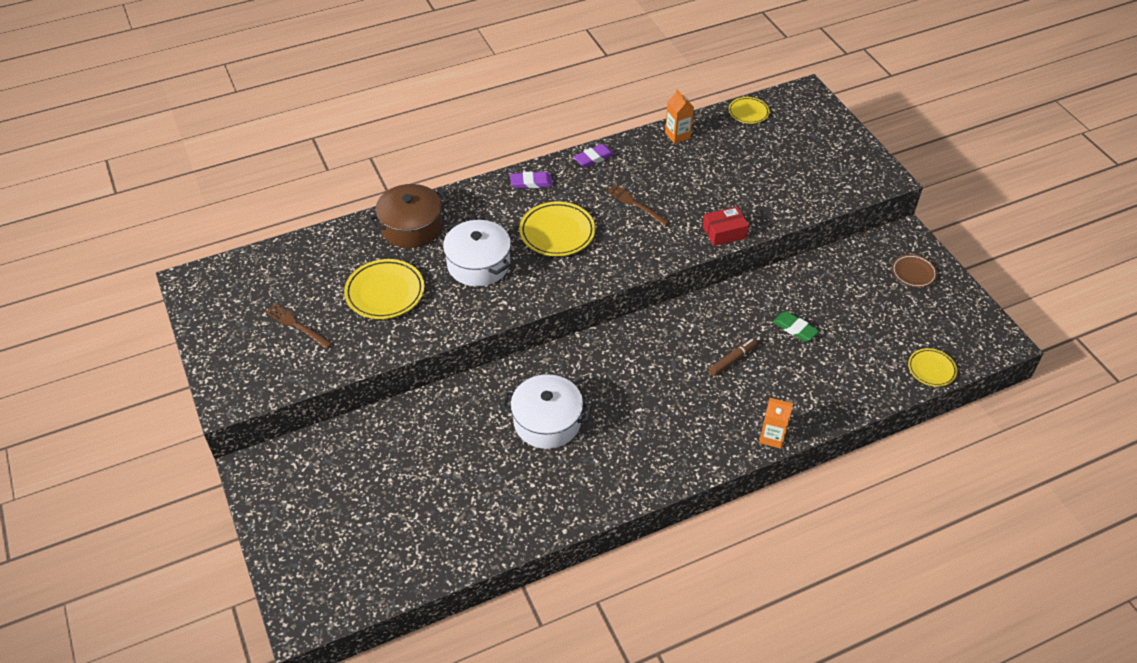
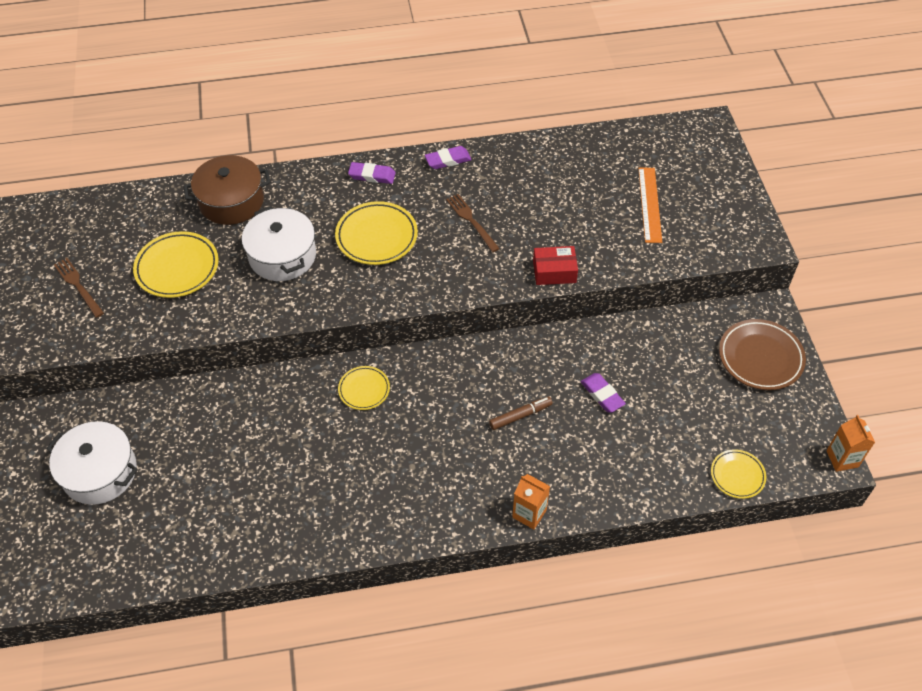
camera: 15 degrees right, 5 degrees up
white pot [502,374,592,449] -> white pot moved to [46,421,138,505]
orange carton [665,90,694,144] -> orange carton moved to [826,415,875,472]
yellow plate [728,97,770,124] -> yellow plate moved to [338,366,390,410]
green eraser [773,311,819,342] -> purple eraser [581,373,626,413]
brown plate [892,254,937,288] -> brown plate [719,319,806,390], size x1.67
none -> orange ruler [638,167,662,243]

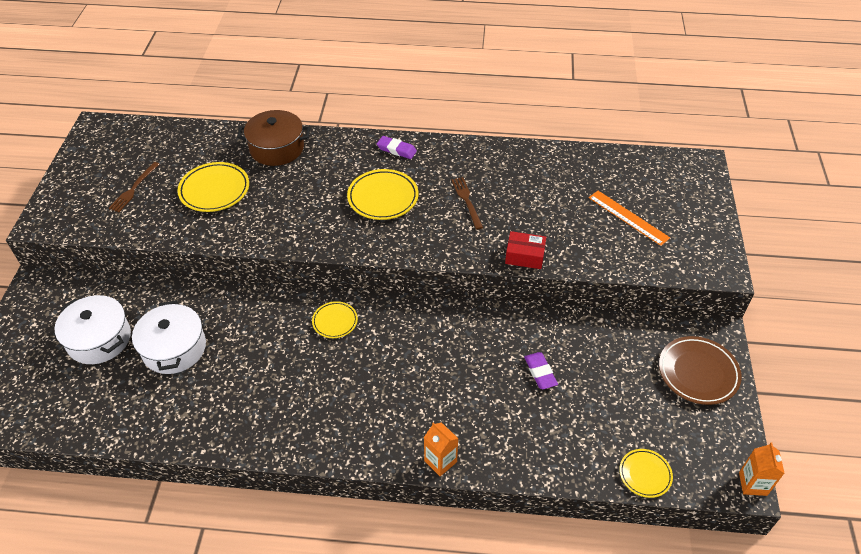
camera: 15 degrees right, 5 degrees down
brown fork [54,258,104,318] -> brown fork turned 135 degrees counterclockwise [109,162,160,212]
white pot [242,206,316,281] -> white pot moved to [132,300,206,374]
purple eraser [425,146,471,169] -> none
brown marker [489,396,553,430] -> none
orange ruler [638,167,662,243] -> orange ruler turned 60 degrees counterclockwise [589,191,670,246]

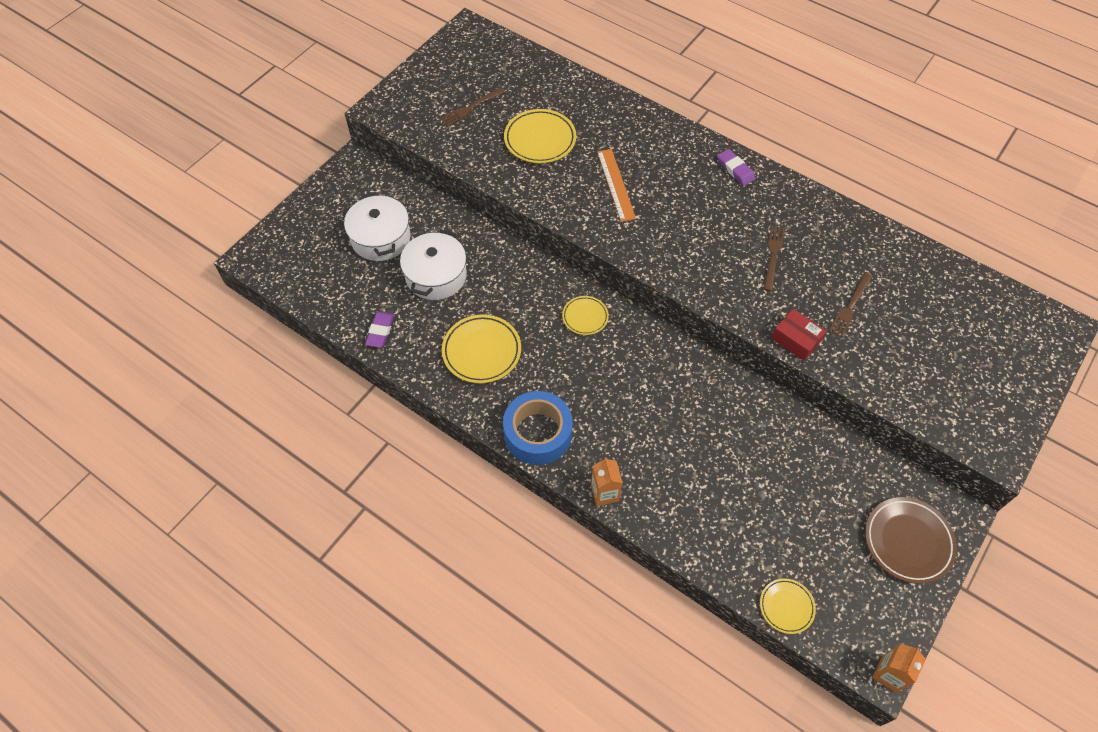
camera: 30 degrees right, 10 degrees up
brown pot [237,110,310,166] -> none
yellow plate [347,169,418,220] -> yellow plate moved to [442,314,521,383]
purple eraser [524,352,558,389] -> purple eraser moved to [365,311,395,348]
orange ruler [589,191,670,246] -> orange ruler moved to [597,149,636,222]
none -> blue tape [503,391,573,465]
none -> brown fork [829,272,873,337]

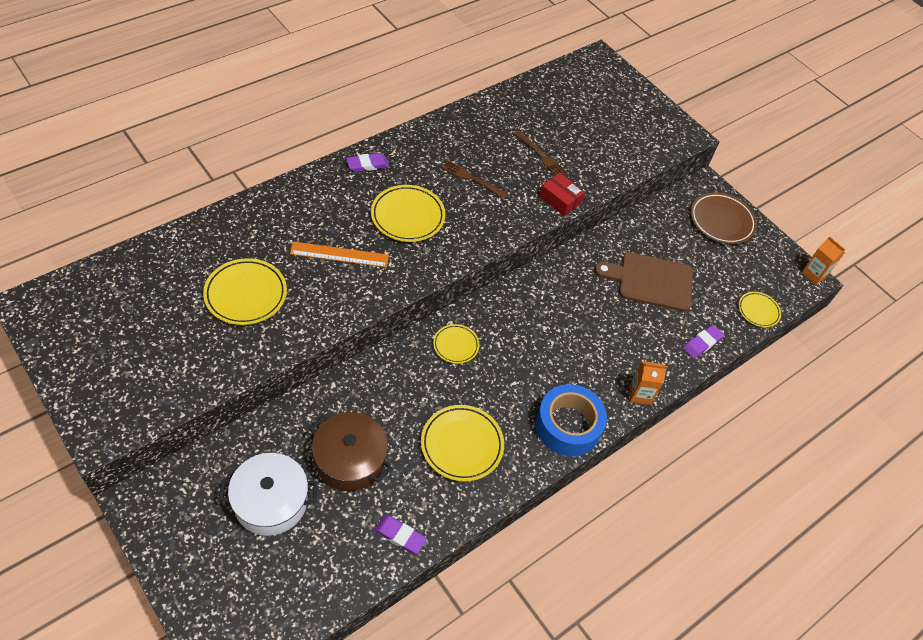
camera: 80 degrees left, 5 degrees down
white pot [400,229,467,300] -> brown pot [309,412,392,491]
brown fork [440,88,505,126] -> none
red box [771,309,826,361] -> red box turned 75 degrees clockwise [539,173,585,216]
none -> yellow plate [371,185,446,242]
none -> brown cutting board [594,252,693,312]
none -> purple eraser [683,325,724,359]

